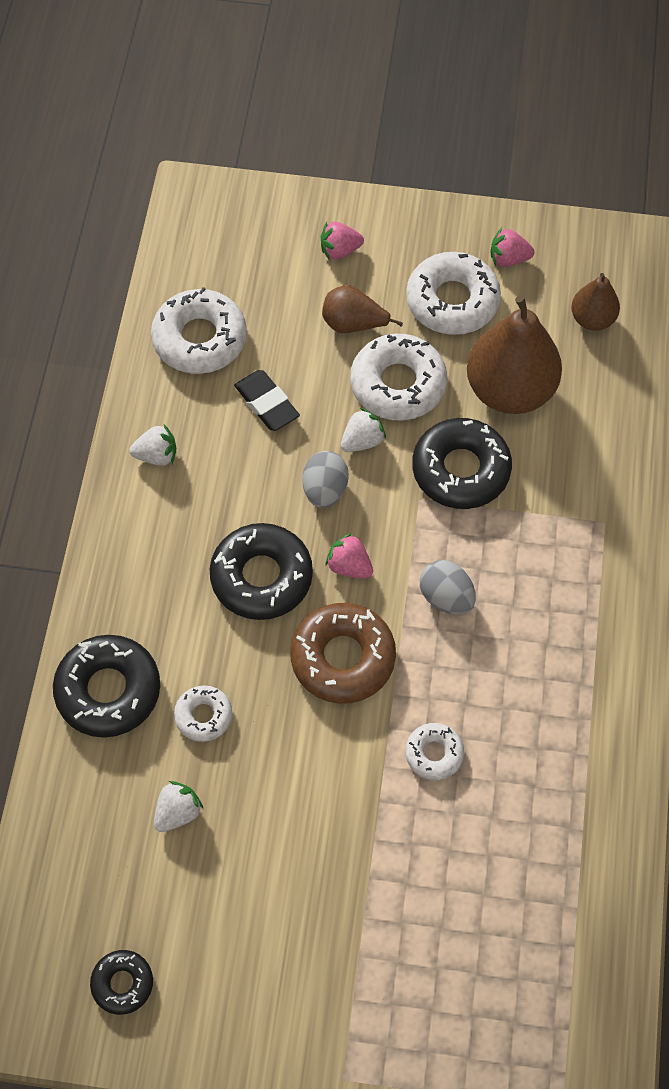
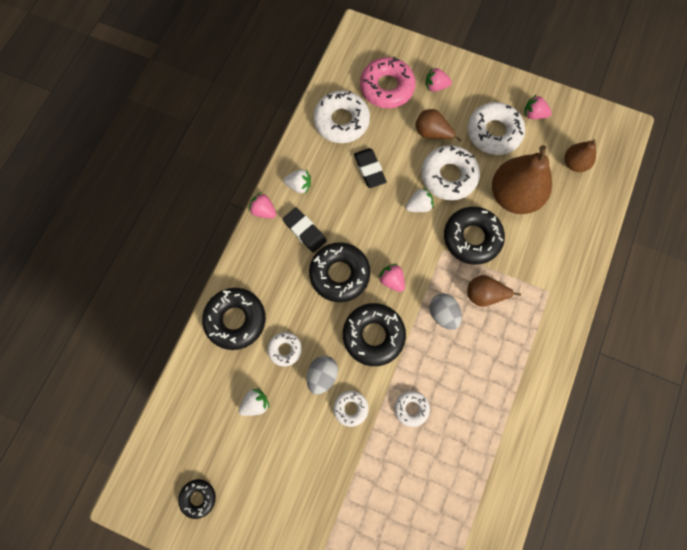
camera: 15 degrees right, 10 degrees up
brown donut [290,603,396,704] -> black donut [343,303,406,366]
grey egg [302,451,349,508] -> grey egg moved to [307,356,338,395]
none -> pink strawberry [249,192,276,218]
none -> black eraser [283,207,327,253]
none -> white donut [333,390,369,427]
none -> pink donut [360,56,416,108]
none -> brown pear [467,275,521,307]

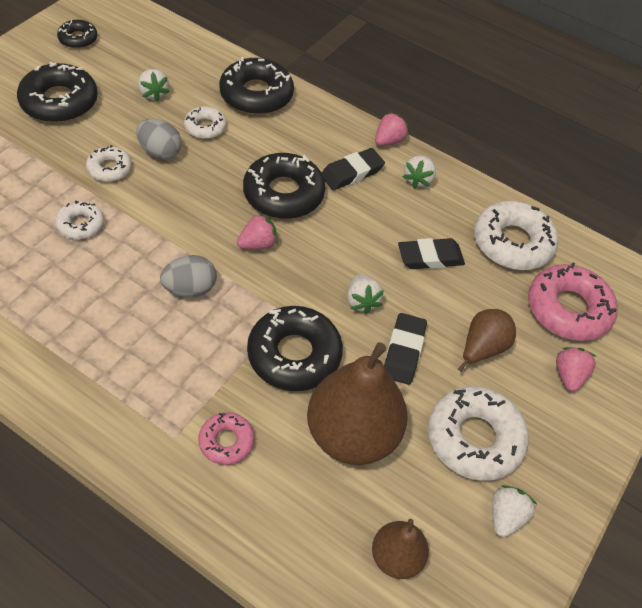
camera: 95 degrees right, 20 degrees down
black donut [343,303,406,366] -> black donut moved to [17,62,98,123]
white donut [421,145,480,200] -> black eraser [384,313,427,385]
brown pear [467,275,521,307] -> none
pink strawberry [524,95,552,119] -> white strawberry [492,485,537,537]
none -> pink donut [198,412,254,465]

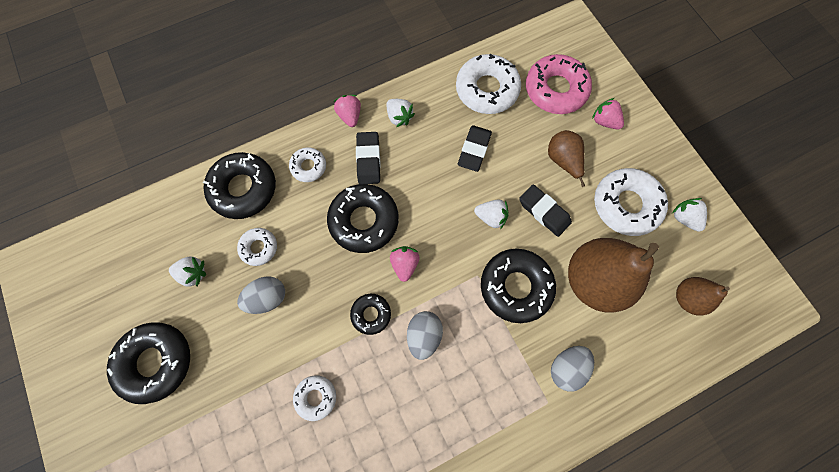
camera: 55 degrees left, 20 degrees up
black donut [57,20,98,49] -> black donut moved to [350,294,391,335]
white donut [86,145,132,182] -> white donut moved to [289,147,326,182]
pink donut [198,412,254,465] -> grey egg [551,346,594,392]

